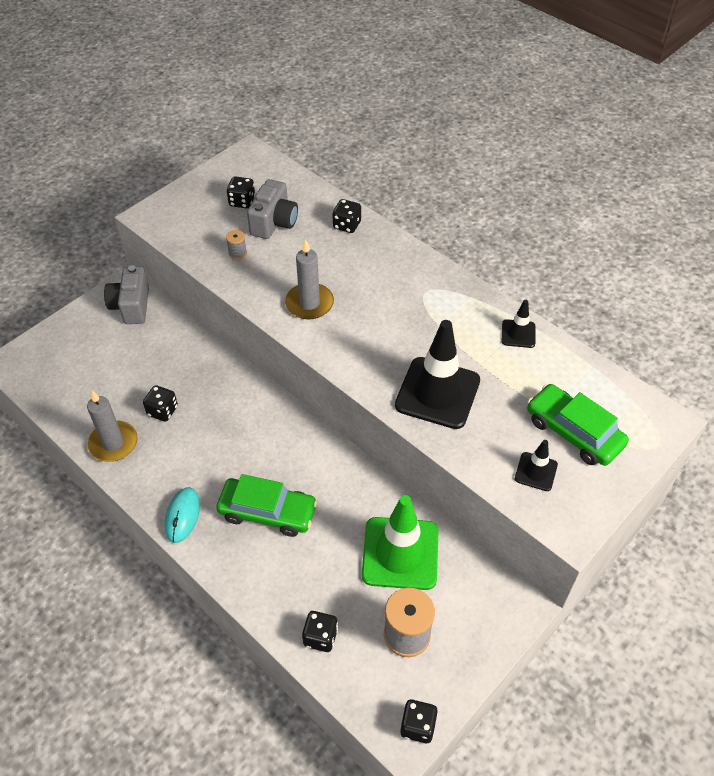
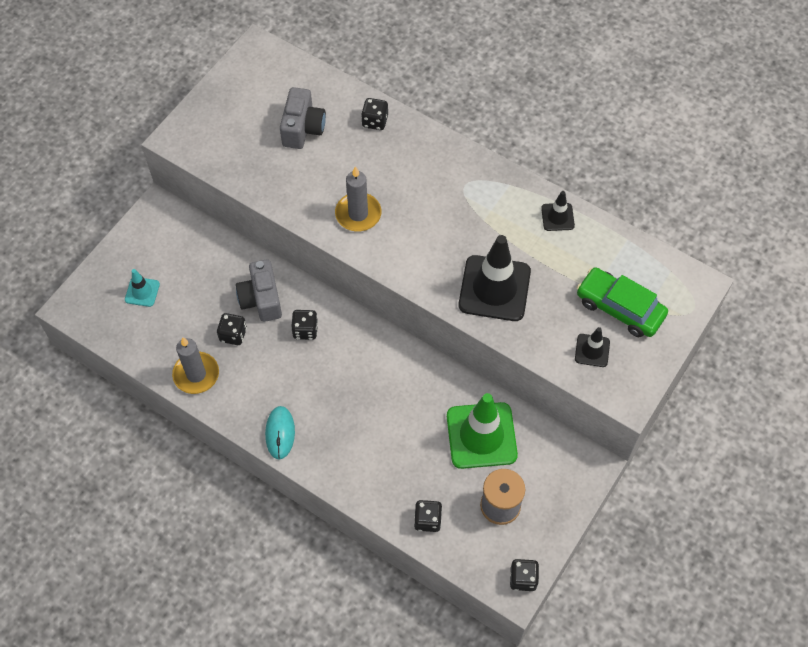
camera: 10 degrees left, 10 degrees up
grey camera [104,265,149,324] -> grey camera moved to [236,260,282,322]
green car [216,474,318,537] -> none
black dice [226,176,255,208] -> black dice moved to [291,310,318,340]
grey spool [226,230,247,260] -> none
none -> turquoise traffic cone [125,269,160,307]

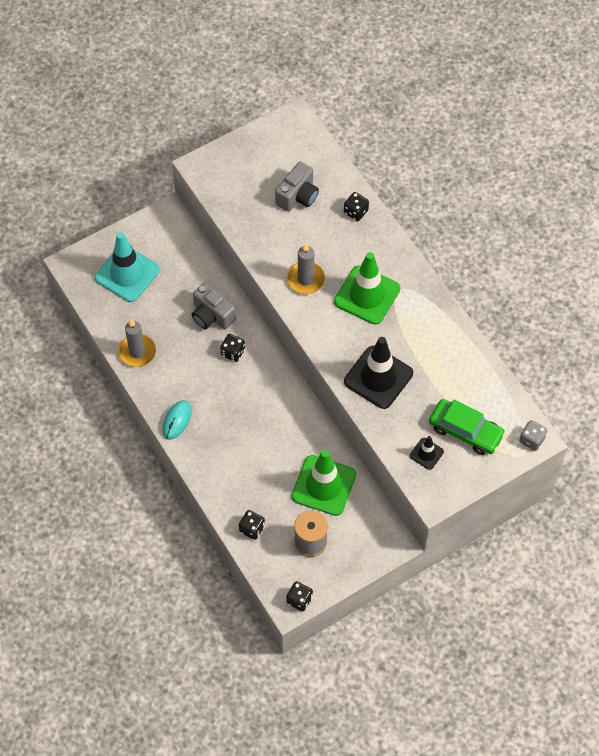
camera: 25 degrees right, 0 degrees up
turquoise traffic cone [125,269,160,307] -> turquoise traffic cone [95,232,160,302], size x2.07
black dice [217,313,247,345] -> none
grey camera [236,260,282,322] -> grey camera turned 60 degrees counterclockwise [192,283,236,329]
black traffic cone [541,191,575,231] -> none
green car [577,267,668,337] -> green car turned 150 degrees clockwise [429,399,506,455]
none -> green traffic cone [334,252,400,325]
none -> grey dice [519,420,547,451]

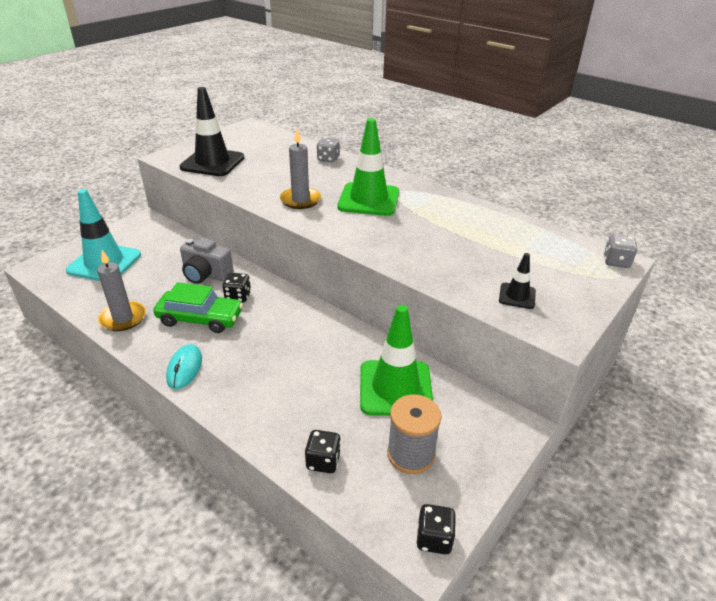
camera: 20 degrees left, 25 degrees down
grey camera [275,162,319,212] -> none
black dice [344,192,369,221] -> grey dice [317,137,340,162]
black traffic cone [344,337,413,409] -> black traffic cone moved to [179,87,244,176]
green car [429,399,506,455] -> green car moved to [153,282,243,333]

